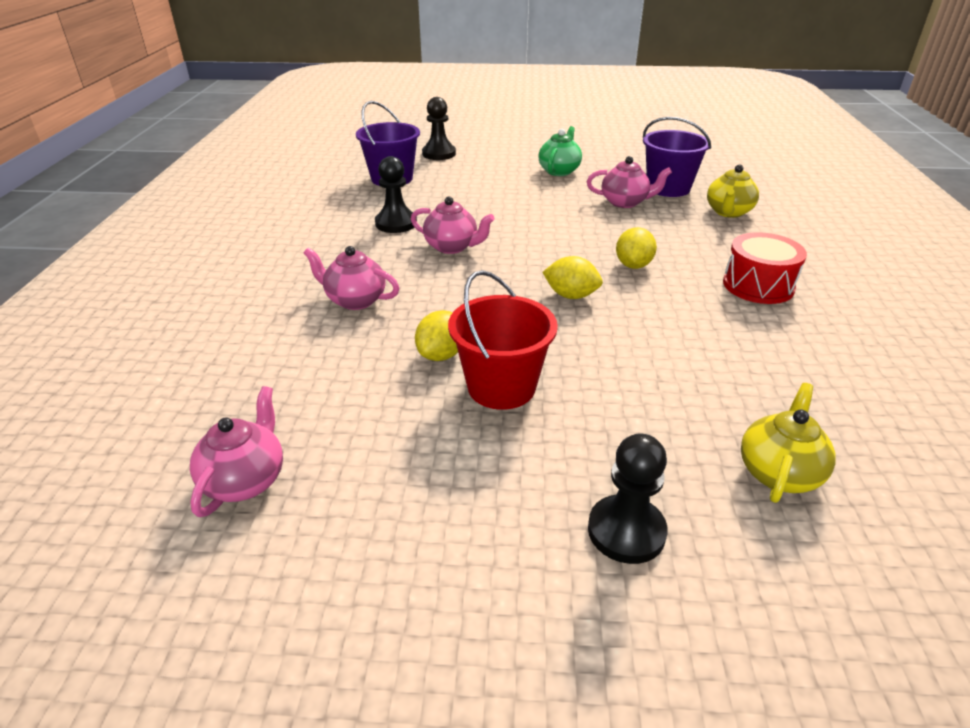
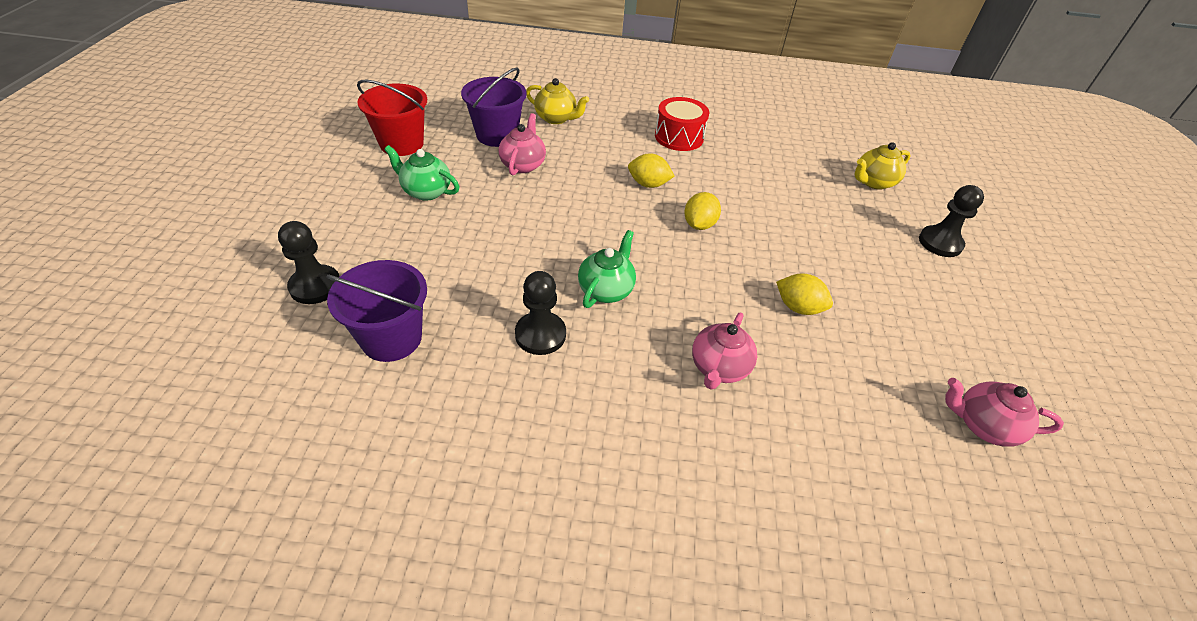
camera: 90 degrees left, 10 degrees up
pink teapot [411,196,495,254] -> green teapot [578,230,636,308]
red bucket [448,270,558,410] -> red bucket moved to [357,80,427,156]
yellow teapot [741,383,836,503] -> yellow teapot turned 60 degrees counterclockwise [855,142,911,190]

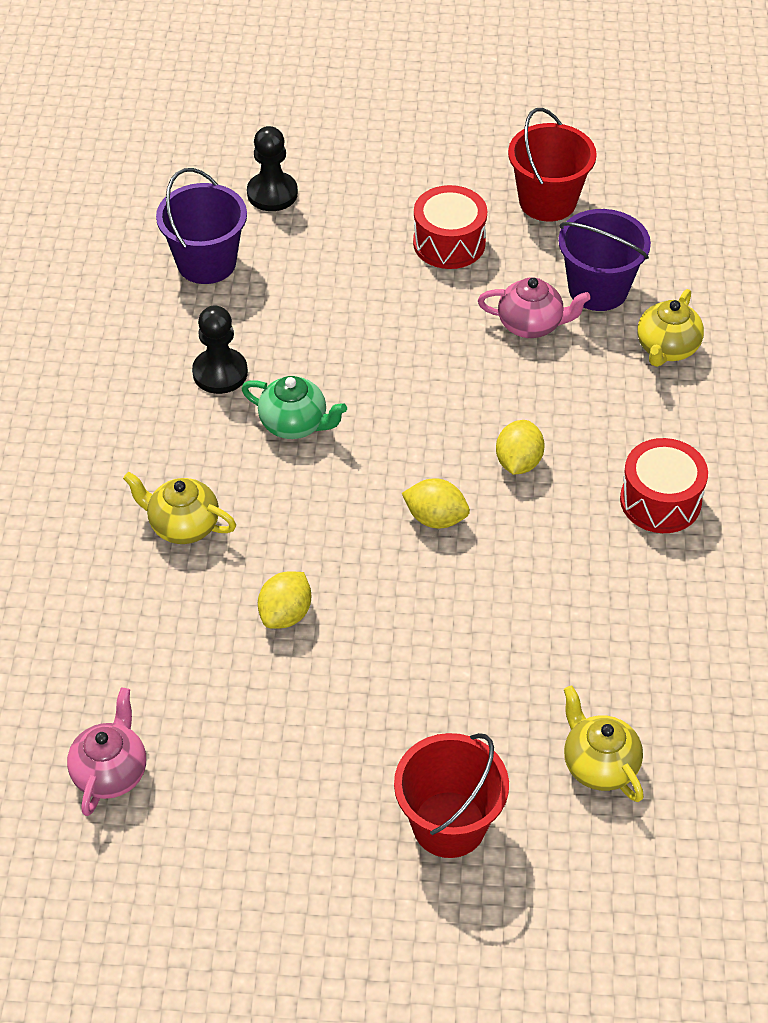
camera: 90 degrees right, 5 degrees up
green teapot [384,145,459,201] -> red drum [413,185,487,269]
pink teapot [692,312,757,389] -> yellow teapot [123,472,236,544]
black pawn [919,185,984,257] -> red bucket [394,733,509,858]

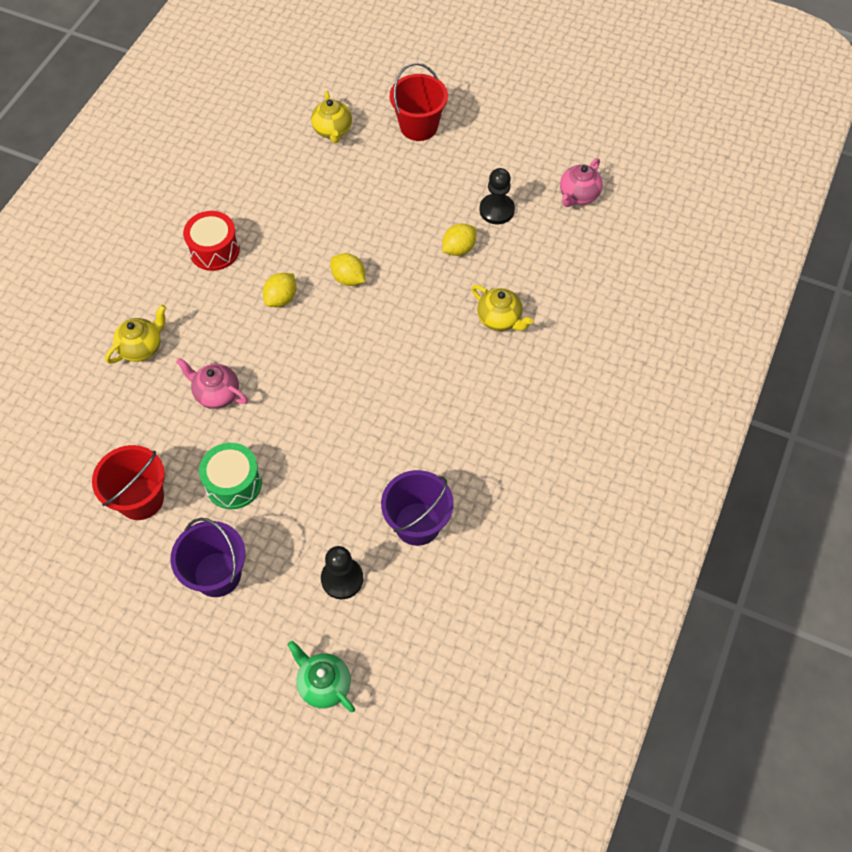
camera: 160 degrees left, 10 degrees up
black pawn [192,305,248,394] -> black pawn moved to [479,168,515,224]
green teapot [241,376,347,439] -> green teapot moved to [287,641,355,712]
red drum [413,185,487,269] -> green drum [199,443,262,509]
purple bucket [558,209,651,311] -> purple bucket moved to [170,518,245,597]

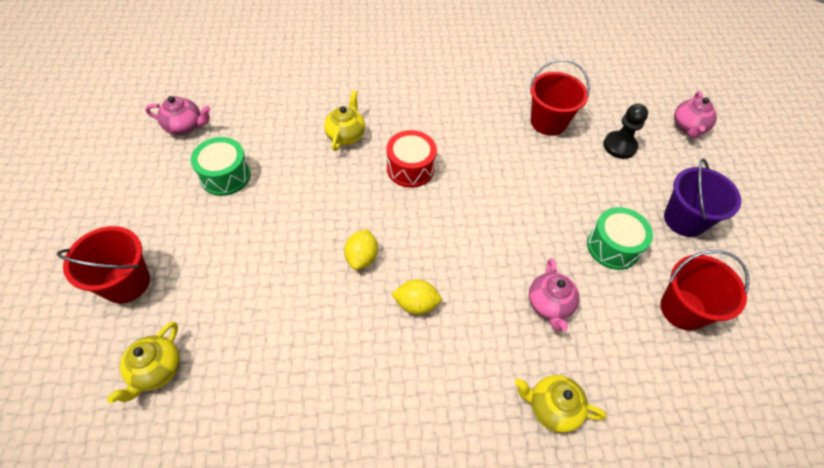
camera: 120 degrees left, 5 degrees down
red drum [183,211,240,271] -> red drum moved to [386,130,437,188]
green teapot [287,641,355,712] -> pink teapot [674,91,717,139]
yellow teapot [311,91,352,143] -> yellow teapot turned 150 degrees clockwise [107,322,180,403]
purple bucket [381,470,454,546] -> red bucket [529,59,590,136]
yellow lemon [442,223,476,256] -> none
black pawn [479,168,515,224] -> green drum [191,137,251,196]

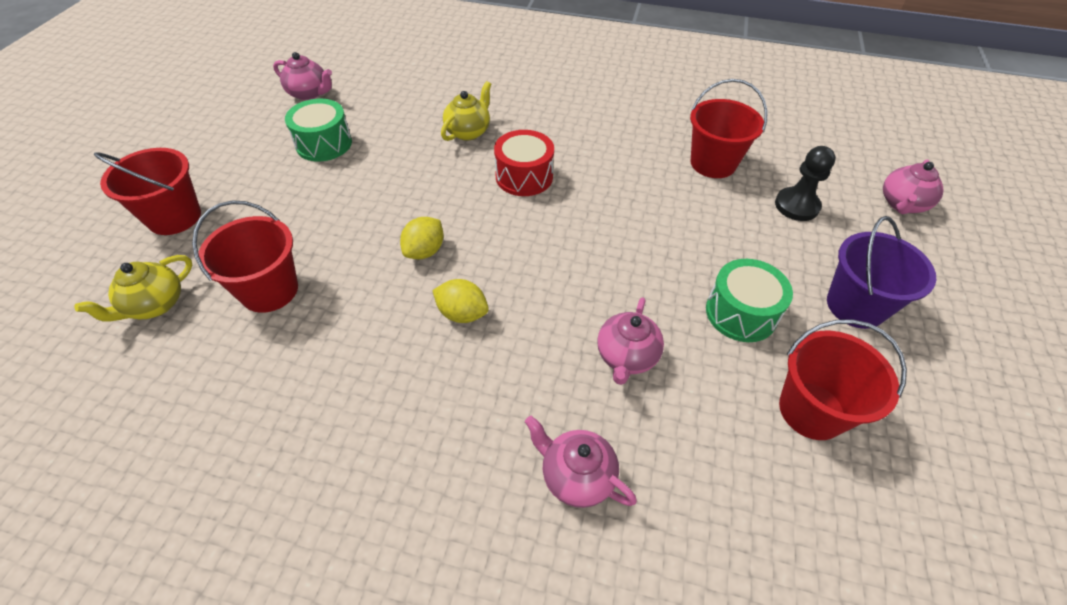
camera: 20 degrees right, 5 degrees down
yellow teapot [515,375,606,433] -> pink teapot [525,416,637,508]
none -> red bucket [192,201,298,313]

